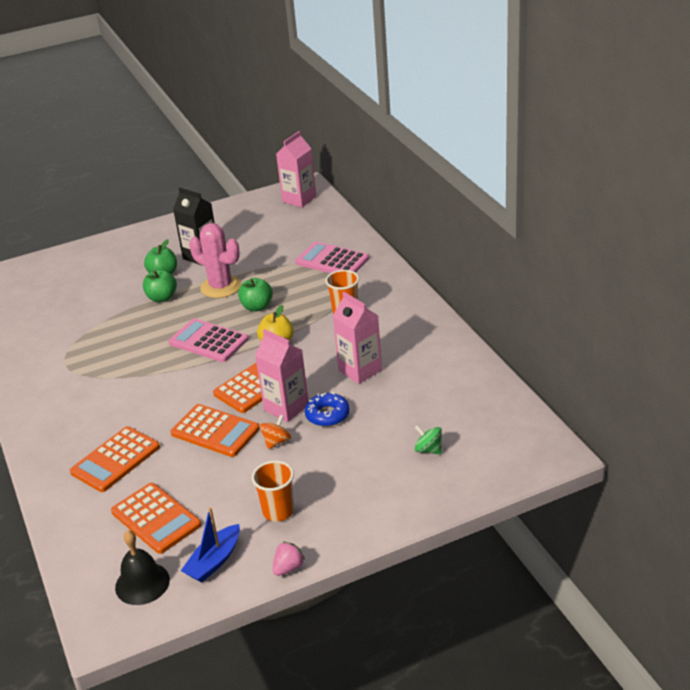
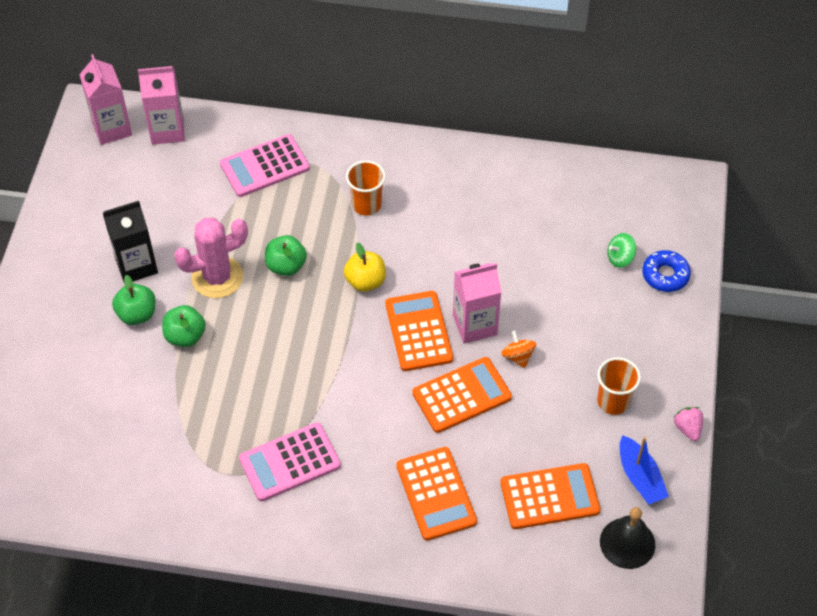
camera: 60 degrees left, 20 degrees up
pink calculator [168,318,248,362] -> pink calculator moved to [239,422,341,501]
blue donut [305,392,350,427] -> blue donut moved to [642,250,691,292]
pink carton [333,292,382,384] -> pink carton moved to [138,66,185,145]

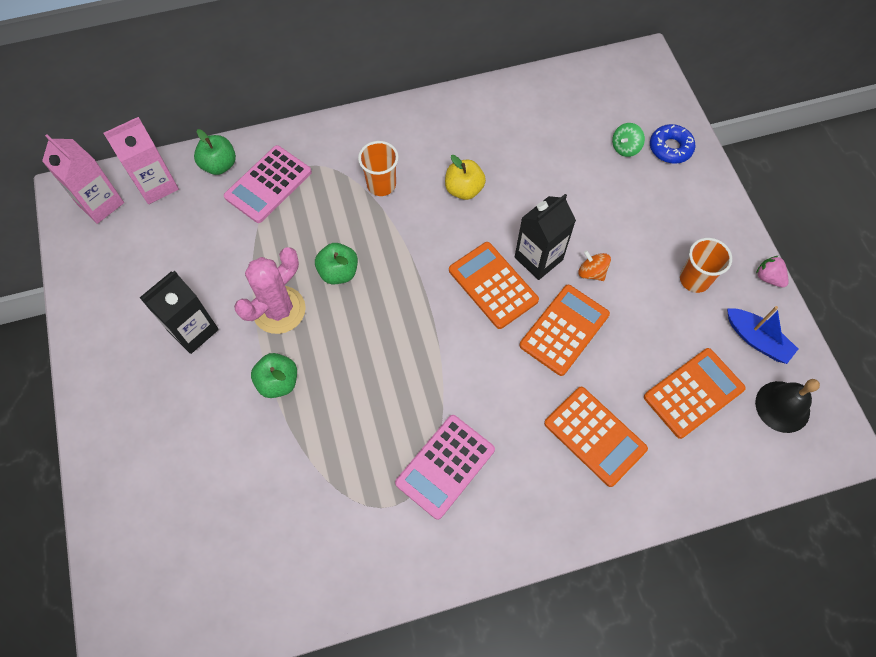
camera: 25 degrees left, 10 degrees up
green apple [112,275,155,325] -> green apple moved to [194,129,236,175]
yellow apple [344,242,386,292] -> yellow apple moved to [445,155,486,200]
pink carton [453,263,502,344] -> black carton [515,194,576,280]

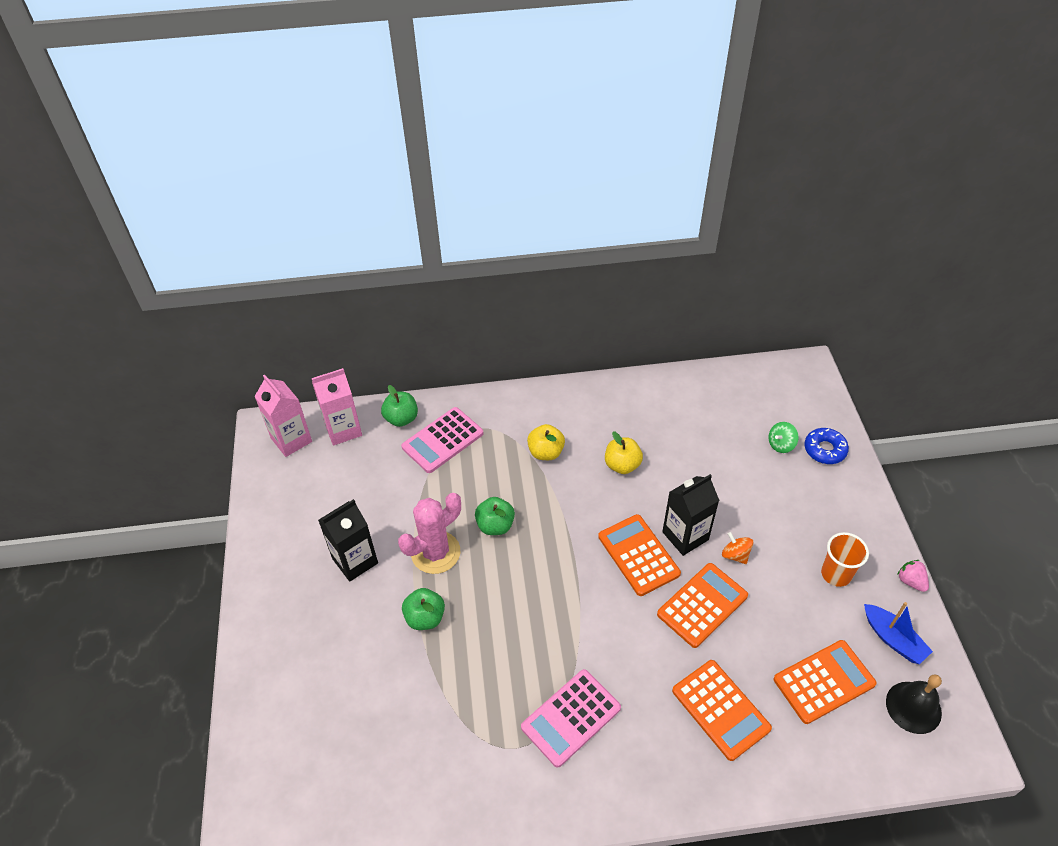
camera: 10 degrees right, 15 degrees down
orange cup [358,141,399,196] -> yellow apple [527,424,565,460]

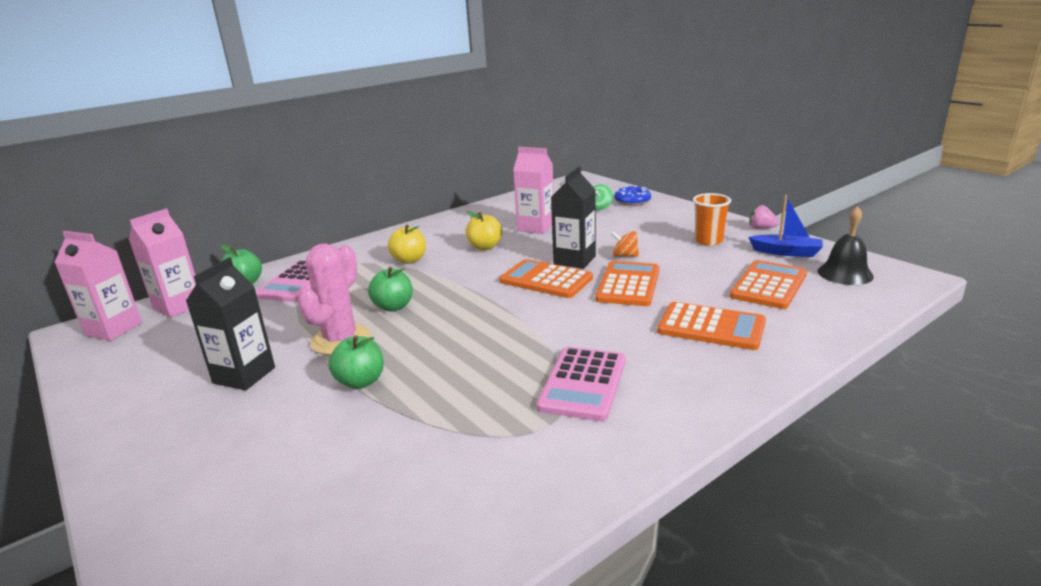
camera: 30 degrees left, 25 degrees down
none -> pink carton [513,147,554,234]

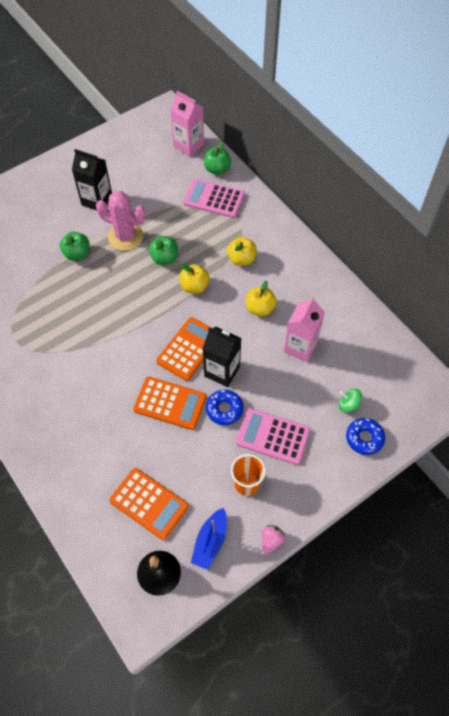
camera: 90 degrees right, 35 degrees up
pink carton [54,231,142,341] -> none
pink calculator [537,347,626,421] -> pink calculator moved to [236,408,310,465]
orange spinning top [611,231,639,257] -> blue donut [206,390,244,425]
orange calculator [657,302,766,350] -> none
none -> yellow apple [179,264,210,294]

